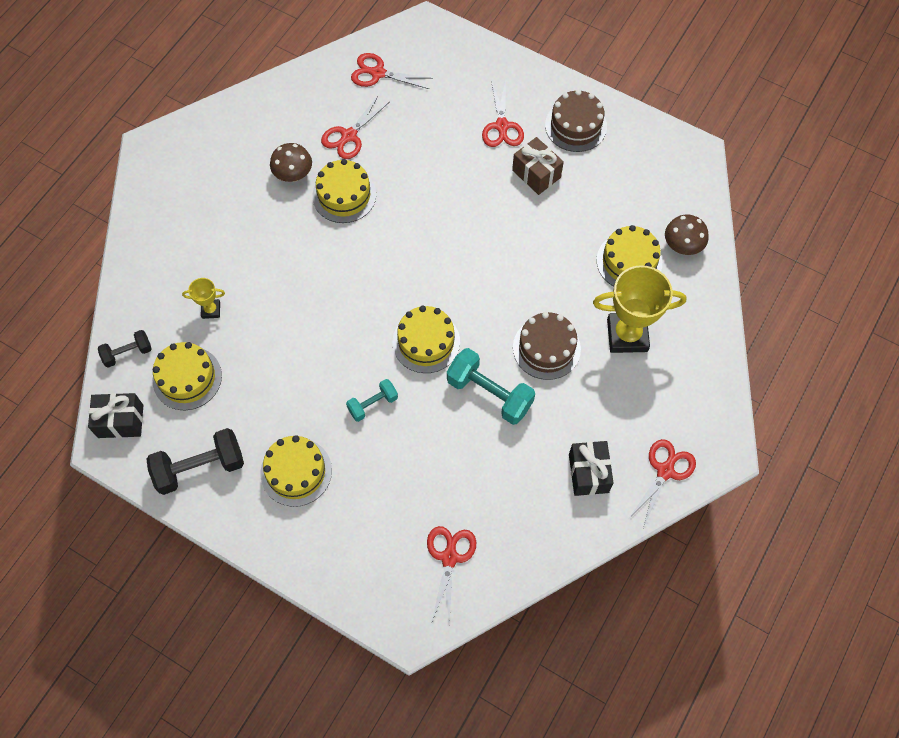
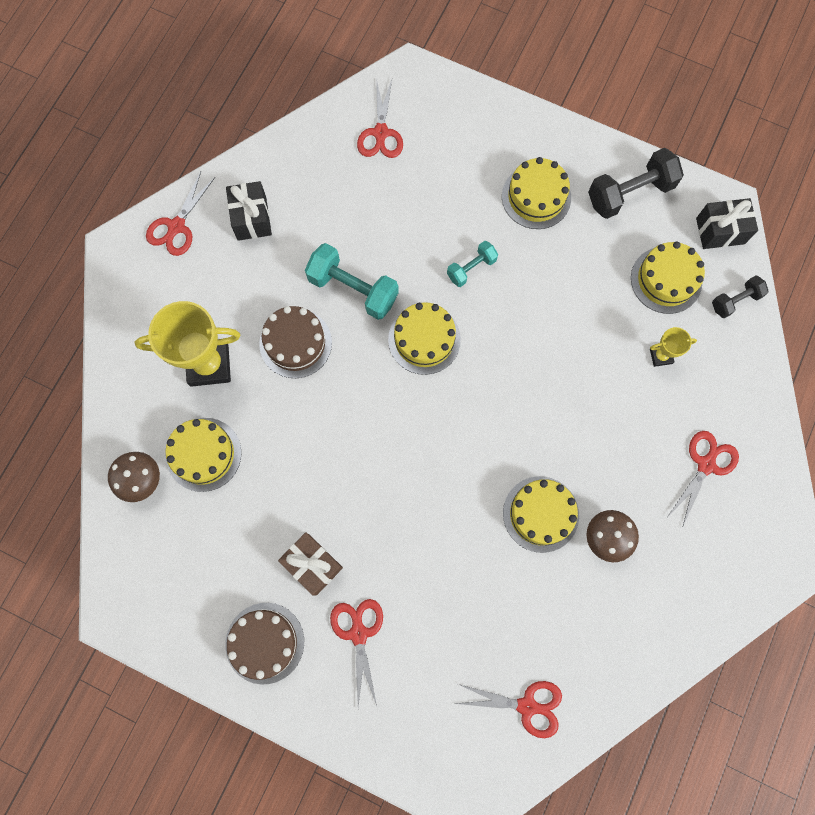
camera: 175 degrees right, 10 degrees up
red scissors [321,95,389,159] -> red scissors moved to [668,431,739,528]

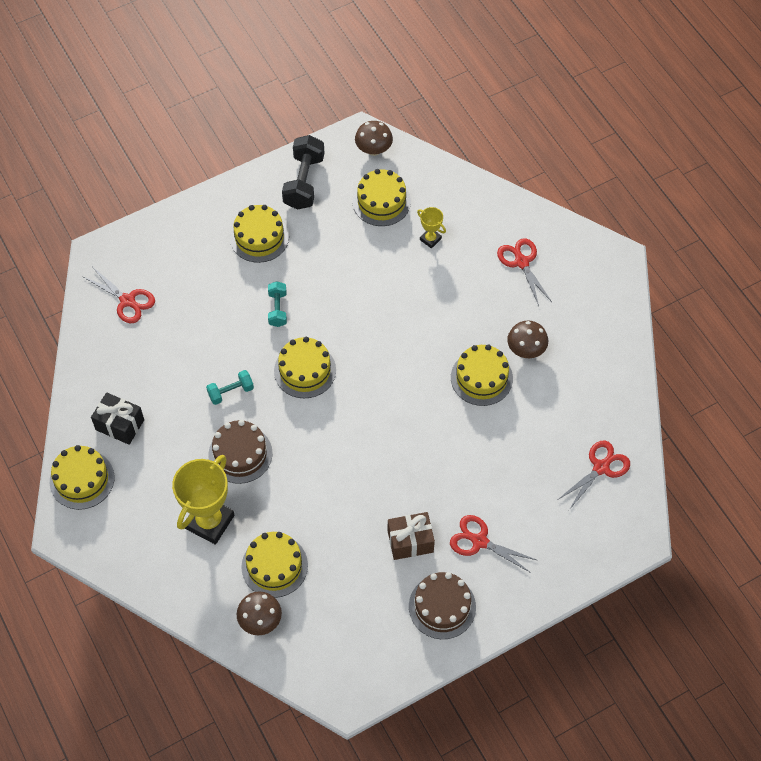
camera: 55 degrees left, 15 degrees down
red scissors [146,172,215,256] -> yellow cake [50,445,114,510]
turquoise dumbbell [305,243,399,320] -> turquoise dumbbell [206,370,254,405], size x0.57
yellow trophy [650,327,697,367] -> yellow trophy turned 75 degrees counterclockwise [417,207,446,249]
black gift [696,198,758,249] -> brown mushroom [355,121,393,156]
black dumbbell [712,275,769,318] -> none

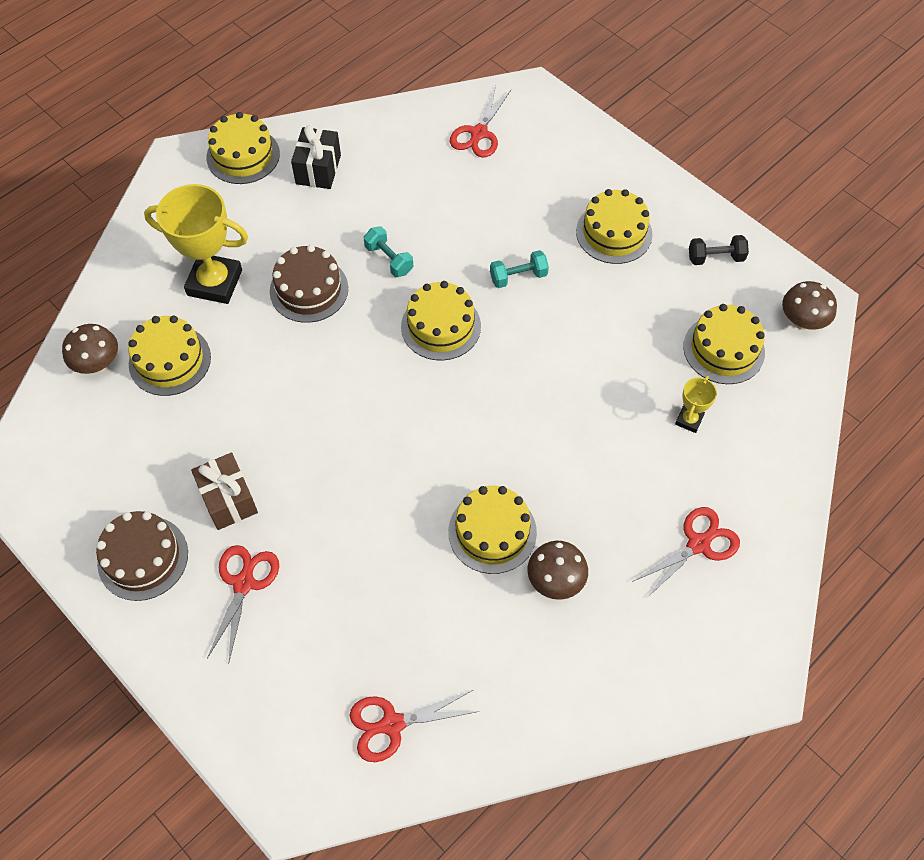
camera: 75 degrees right, 0 degrees up
black dumbbell [282,135,324,210] -> black dumbbell [689,235,749,265], size x0.57
red scissors [559,441,630,510] -> red scissors turned 135 degrees clockwise [350,690,480,762]

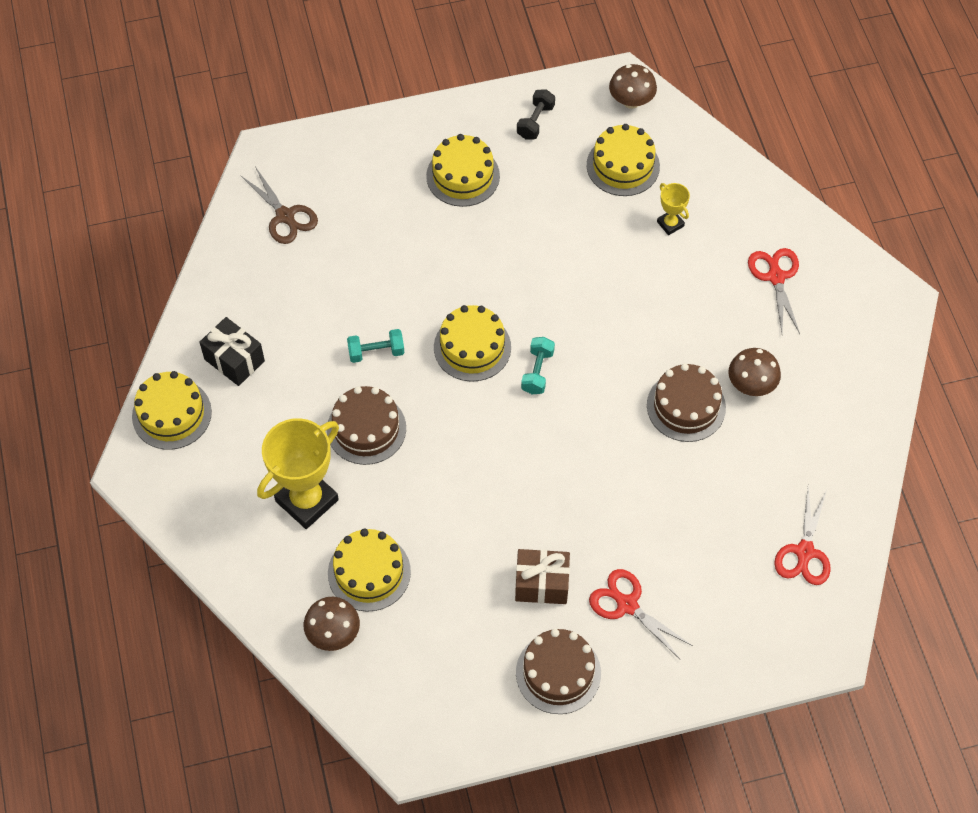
camera: 60 degrees left, 0 degrees up
yellow cake [448,486,537,574] -> brown cake [647,363,726,442]
red scissors [450,86,511,157] -> brown scissors [241,167,318,244]
turquoise dumbbell [490,250,549,288] -> turquoise dumbbell moved to [521,337,555,394]

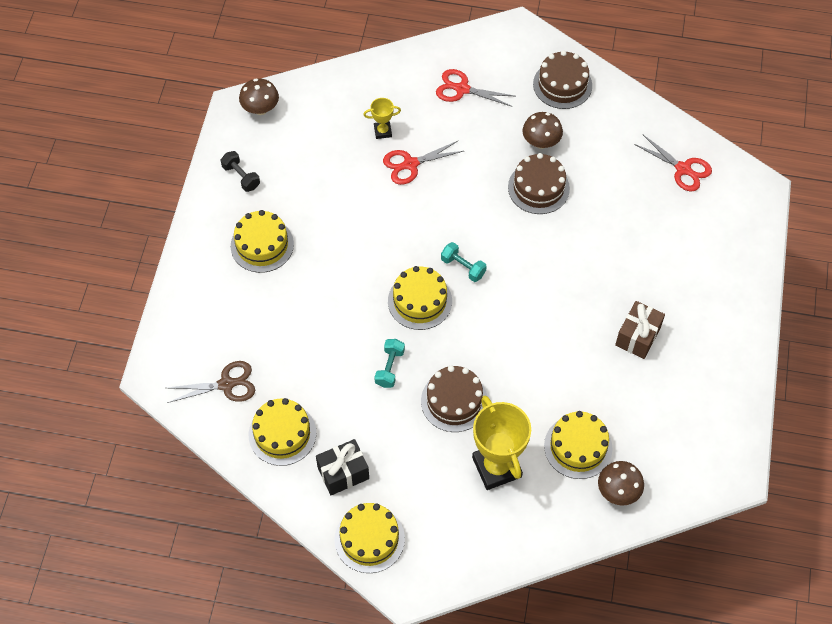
camera: 65 degrees left, 0 degrees up
brown cake [516,629,601,714] -> brown cake moved to [533,50,592,109]
yellow cake [587,124,660,196] -> yellow cake moved to [249,398,316,466]
red scissors [589,569,693,659] -> red scissors moved to [383,140,464,185]

